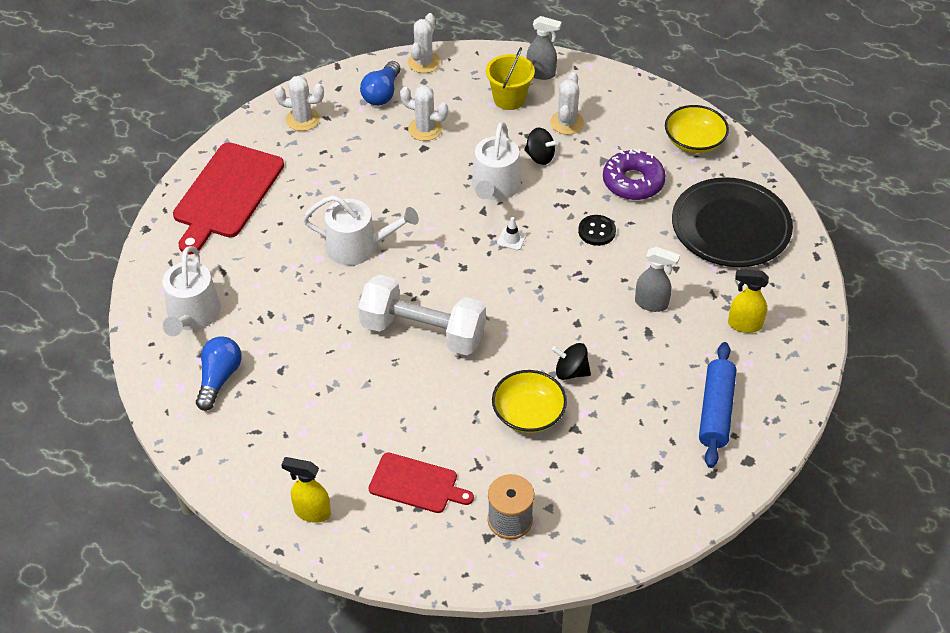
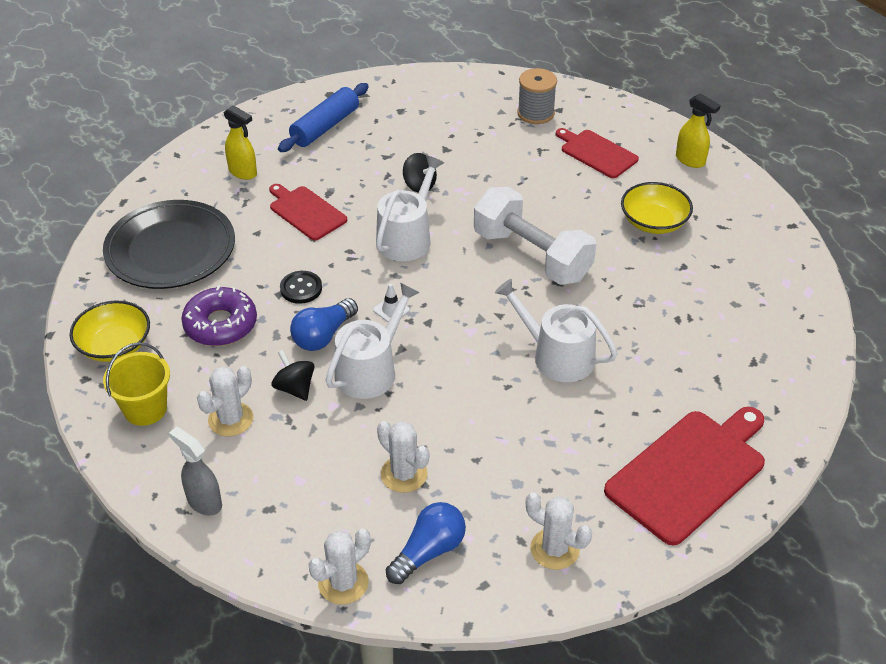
camera: 155 degrees left, 5 degrees down
white watering can [162,246,221,336] -> white watering can moved to [376,156,444,261]
blue light bulb [196,336,242,411] -> blue light bulb moved to [290,298,358,351]
yellow bucket [486,47,535,110] -> yellow bucket moved to [103,342,170,426]
yellow bowl [492,370,567,433] -> yellow bowl moved to [621,182,693,234]
grey spray bottle [635,247,680,312] -> red cutting board [269,184,347,240]

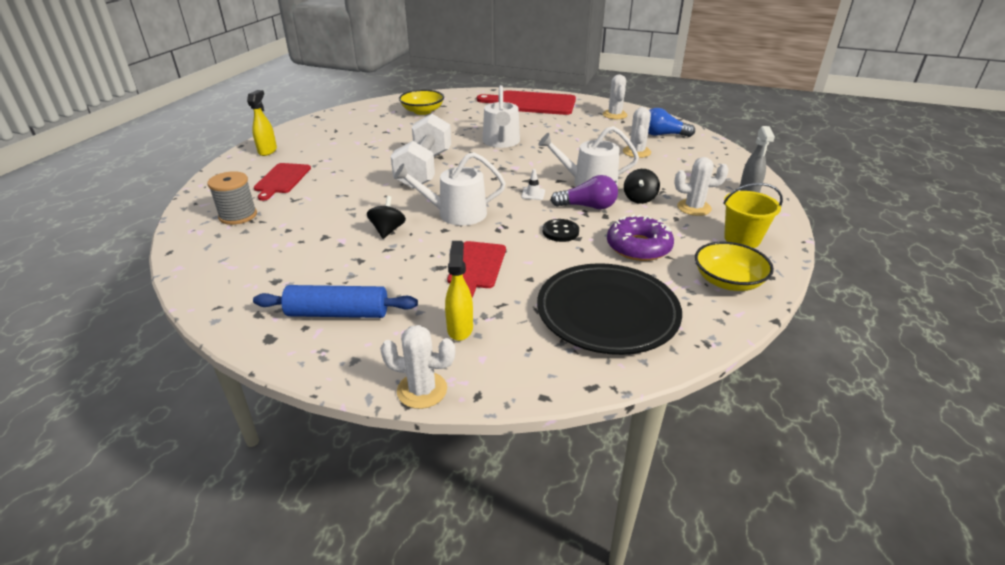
camera: 125 degrees left, 10 degrees down
blue light bulb [290,298,358,351] -> purple light bulb [551,175,618,209]
white cactus [309,529,371,605] -> white cactus moved to [380,325,455,409]
yellow bowl [621,182,693,234] -> yellow bowl moved to [399,90,444,115]

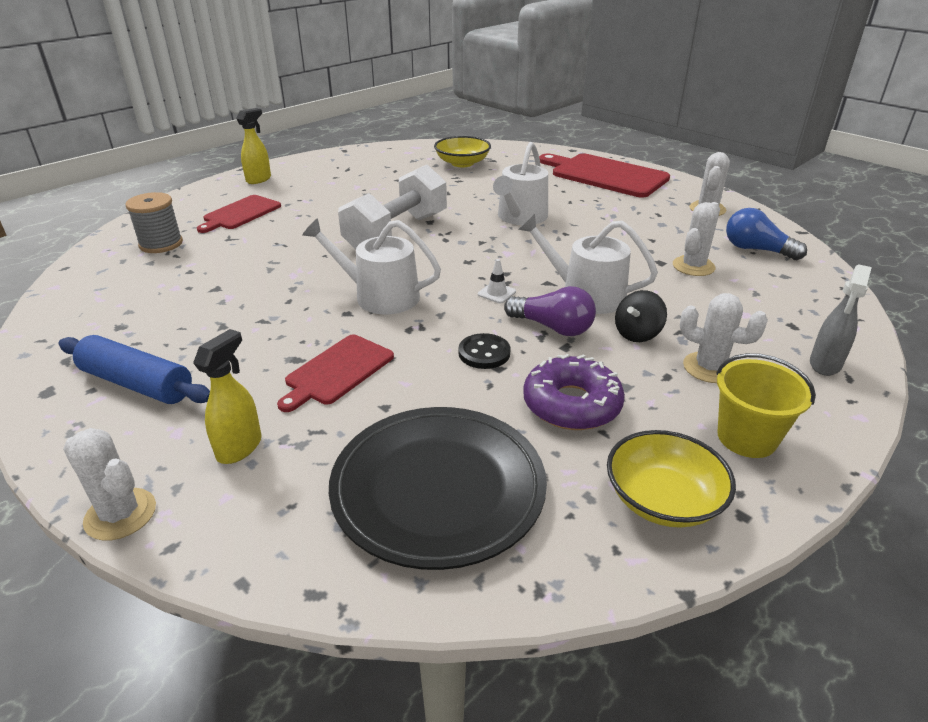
camera: 25 degrees right, 0 degrees up
black spinning top [367,196,406,239] -> none

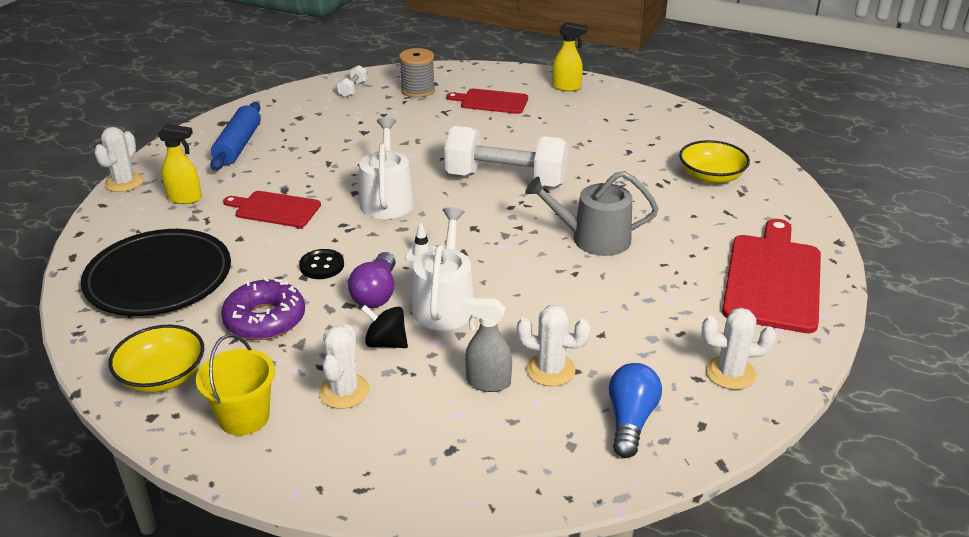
camera: 70 degrees right, 0 degrees up
white watering can [493,142,548,225] -> grey watering can [525,171,659,256]
grey spray bottle [810,264,872,376] -> grey spray bottle moved to [461,298,512,392]
none -> white dumbbell [337,65,367,97]

